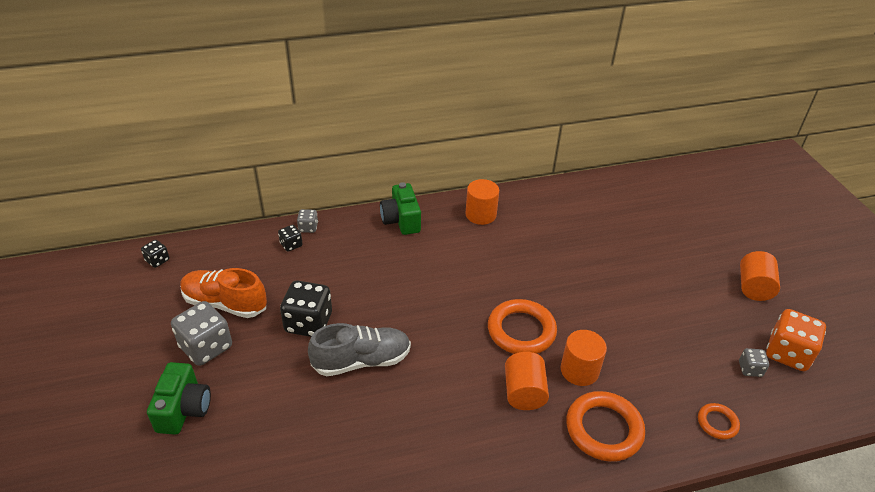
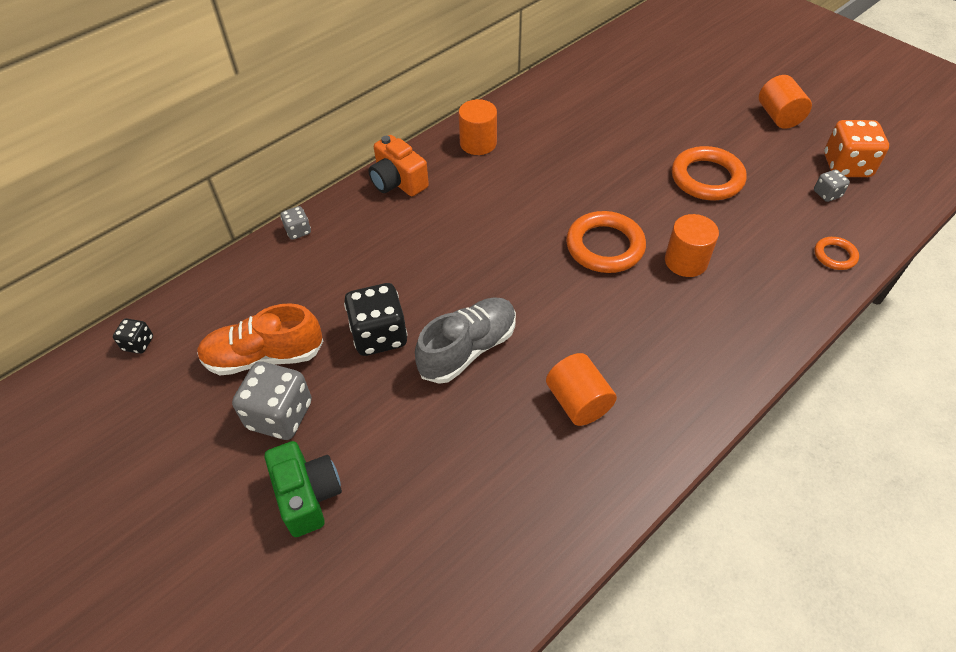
camera: 25 degrees left, 10 degrees up
black dice [278,225,303,251] -> none
green camera [380,182,421,235] -> orange camera [368,135,429,196]
orange cylinder [505,352,549,410] -> orange cylinder moved to [546,353,617,426]
orange ring [566,391,645,462] -> orange ring moved to [672,146,747,200]

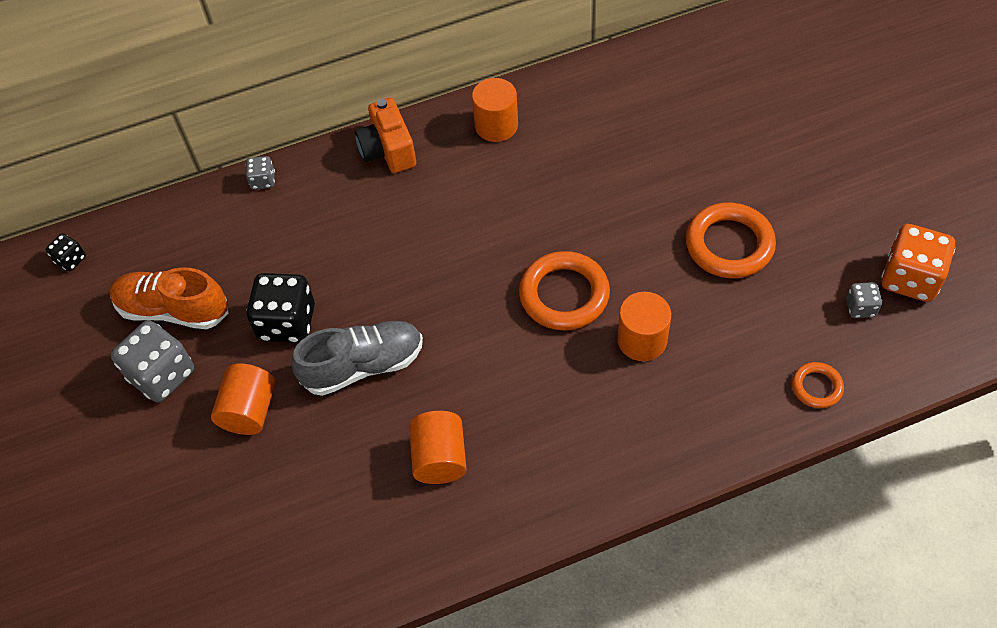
camera: 25 degrees right, 5 degrees up
green camera [265,441,342,537] -> none
orange cylinder [759,75,812,129] -> orange cylinder moved to [211,364,276,435]

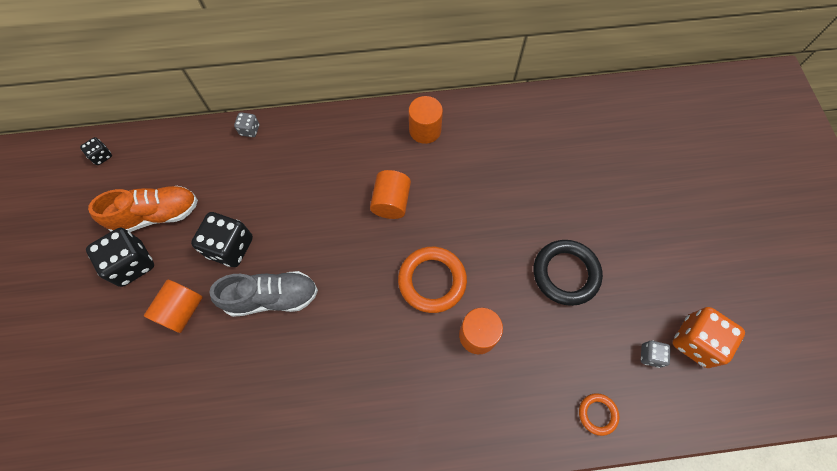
camera: 10 degrees right, 10 degrees up
orange shoe [109,267,229,329] -> orange shoe turned 135 degrees clockwise [88,186,198,232]
grey dice [111,320,194,403] -> black dice [86,228,154,287]
orange camera [355,98,416,173] -> none
orange cylinder [409,411,467,484] -> orange cylinder moved to [370,170,411,219]
orange ring [686,203,776,278] -> black ring [534,240,603,306]

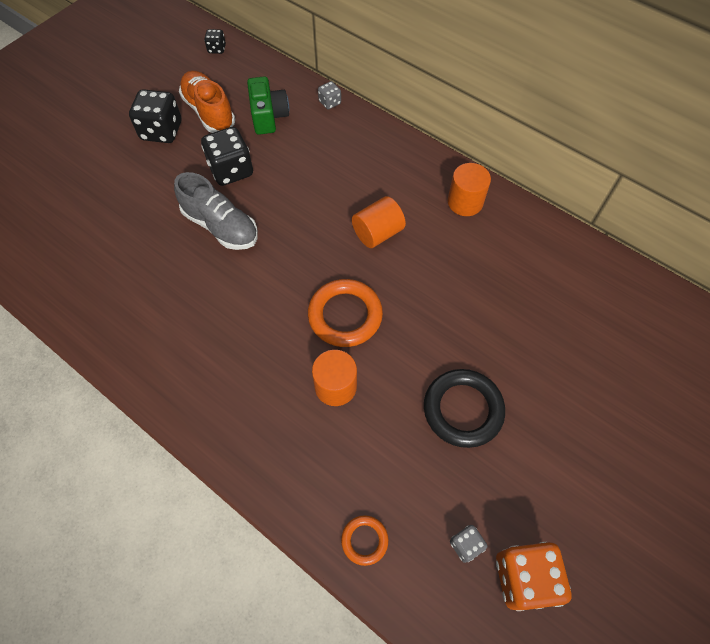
camera: 45 degrees right, 5 degrees down
orange shoe [88,186,198,232] -> orange shoe turned 150 degrees counterclockwise [179,71,235,133]
orange cylinder [144,280,203,333] -> none
none -> green camera [247,77,289,135]

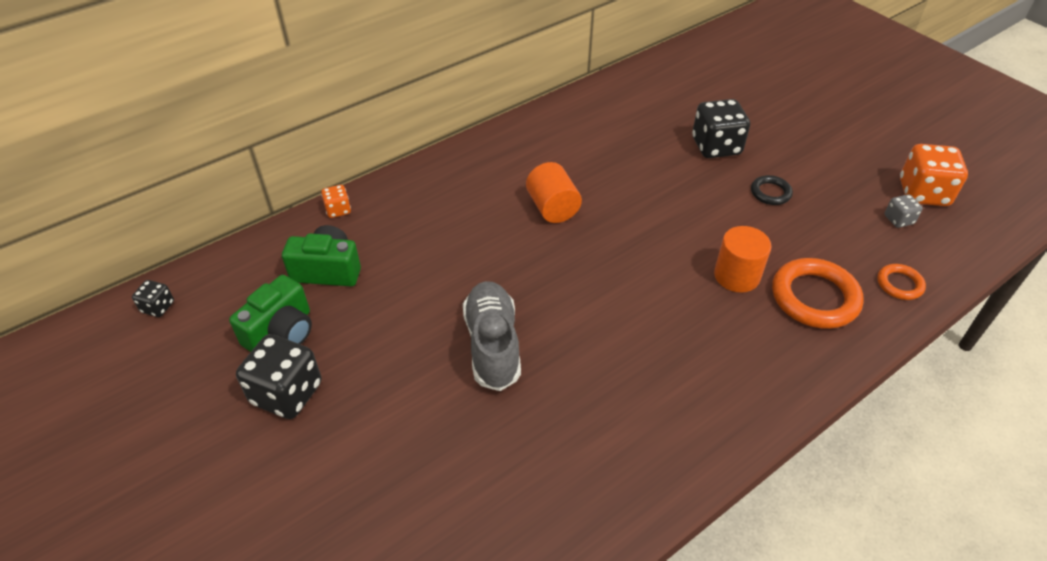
camera: 75 degrees left, 15 degrees down
grey shoe [174,172,258,250] -> grey shoe turned 60 degrees counterclockwise [463,281,521,391]
orange shoe [179,71,235,133] -> green camera [229,275,312,352]
black dice [201,127,253,186] -> black dice moved to [692,99,750,158]
orange ring [308,279,383,347] -> orange ring moved to [772,258,864,329]
grey dice [318,81,341,110] -> orange dice [321,185,351,218]
black ring [424,369,505,448] -> black ring [751,175,793,205], size x0.53
orange cylinder [448,163,491,216] -> none

